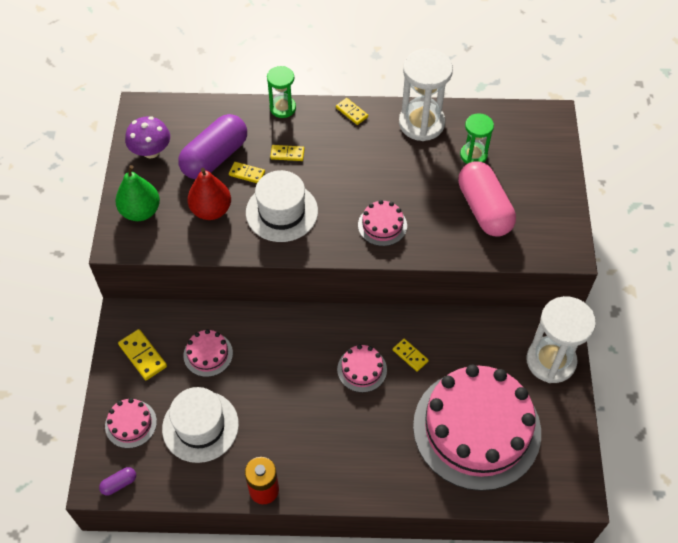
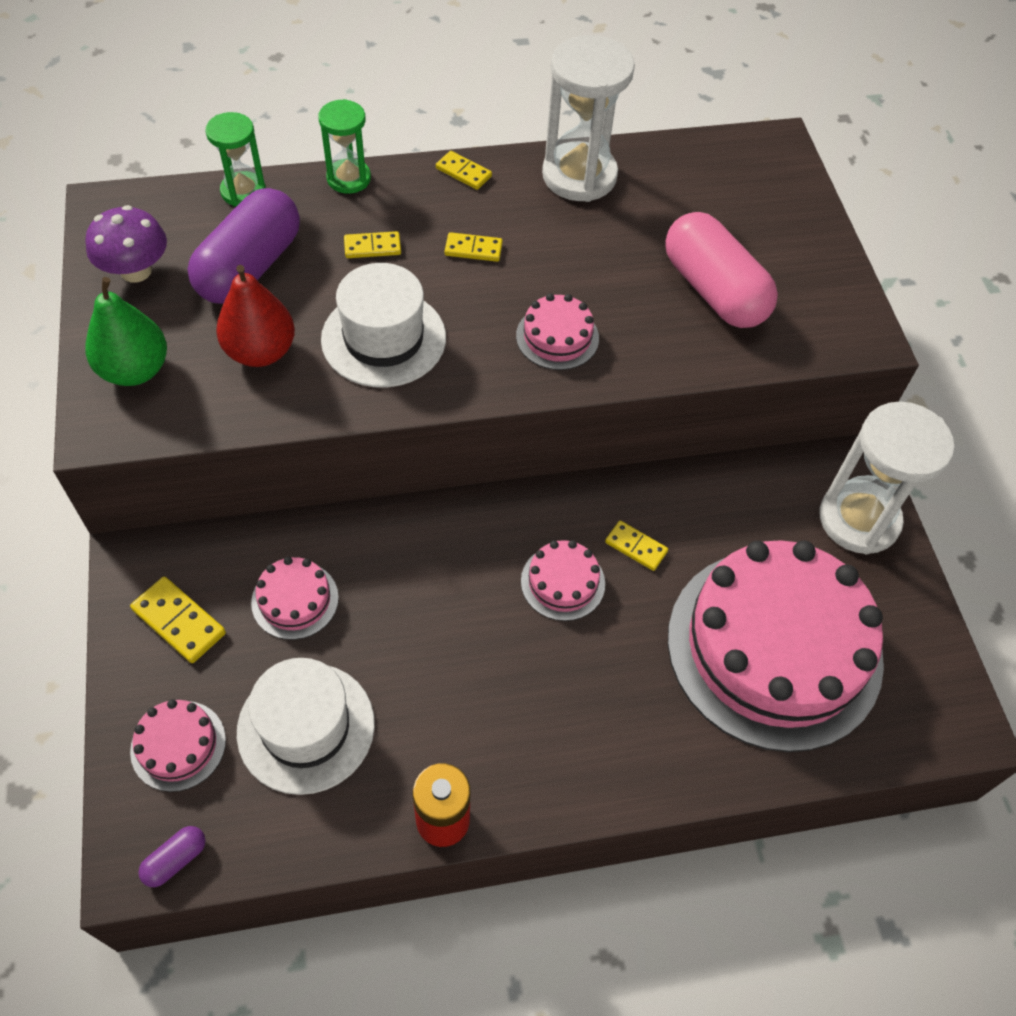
camera: 15 degrees left, 0 degrees up
yellow domino [229,162,265,183] -> yellow domino moved to [445,232,503,262]
green hourglass [460,113,494,164] -> green hourglass moved to [205,112,266,207]

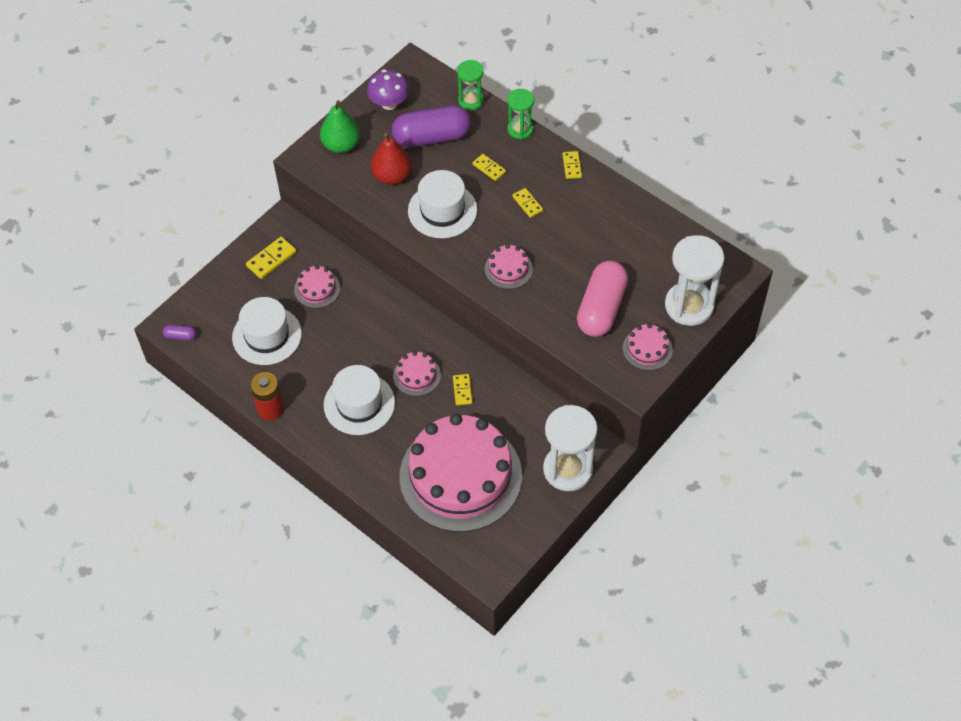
camera: 55 degrees right, 0 degrees up
yellow domino [130,577,226,663] -> yellow domino turned 45 degrees clockwise [246,237,296,279]
pink cake [130,699,226,792] -> pink cake moved to [623,324,673,371]
white hourglass [542,35,635,202] -> white hourglass moved to [665,235,724,326]
none -> white hat [324,365,395,435]

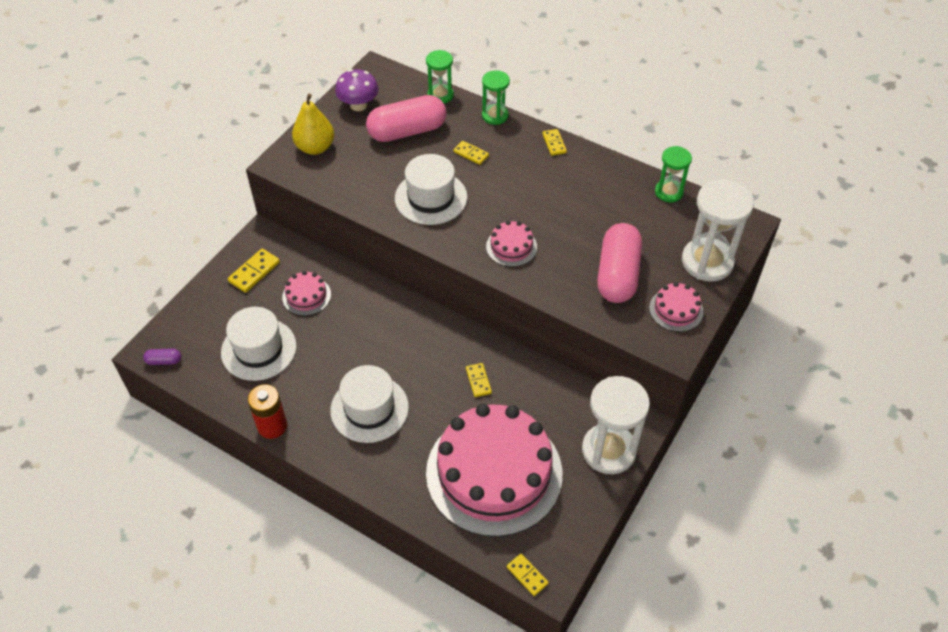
camera: 10 degrees left, 5 degrees down
green pear [320,100,360,153] -> yellow pear [292,94,334,155]
red pear [371,133,412,185] -> none
purple capsule [392,105,471,147] -> pink capsule [366,95,446,142]
pink cake [393,351,441,396] -> none
yellow domino [512,188,543,218] -> yellow domino moved to [507,554,549,596]
none -> green hourglass [655,146,692,202]

